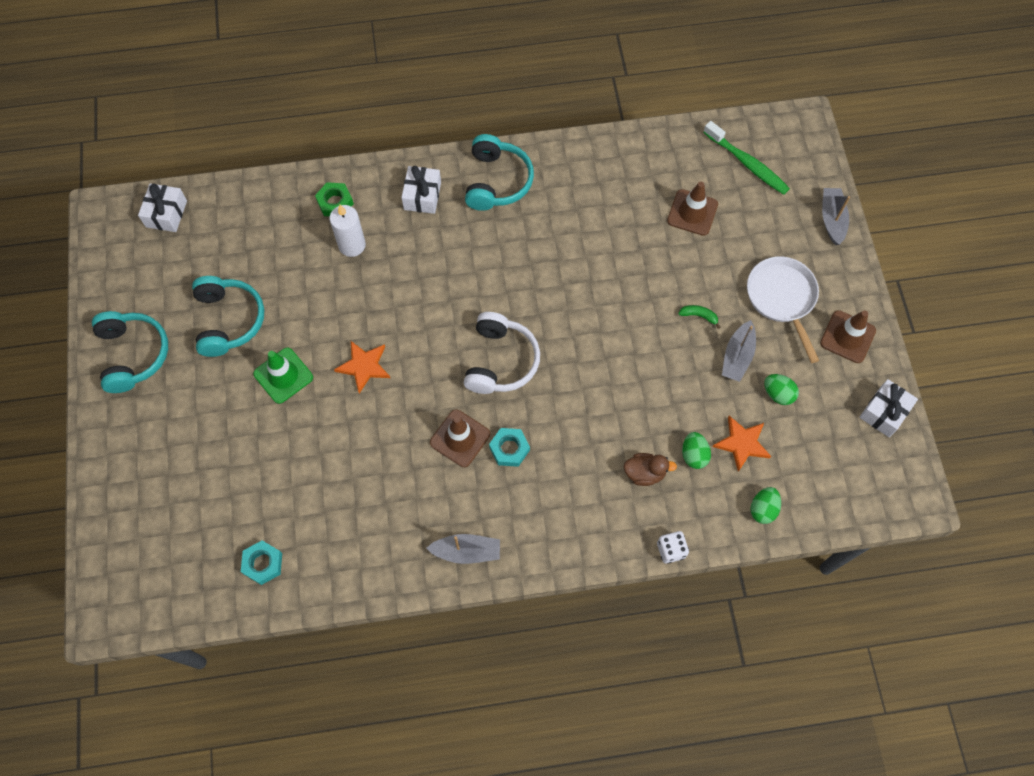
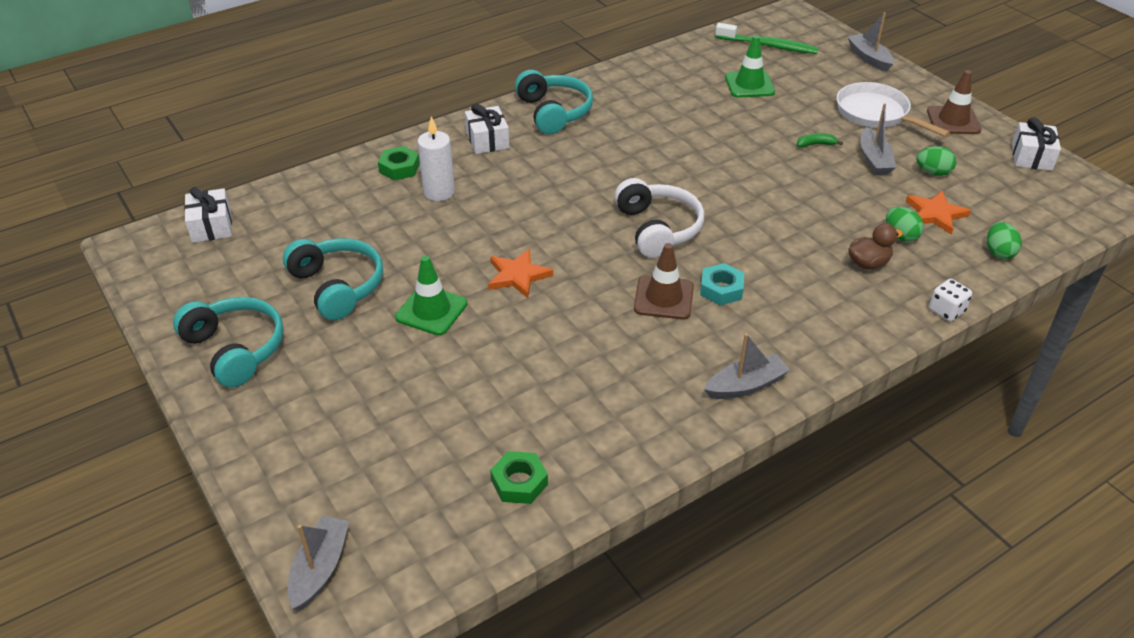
camera: 25 degrees left, 25 degrees down
turquoise nut [241,541,282,585] -> green nut [490,451,548,504]
brown traffic cone [667,182,718,236] -> green traffic cone [725,35,775,98]
none -> grey boat [288,516,349,611]

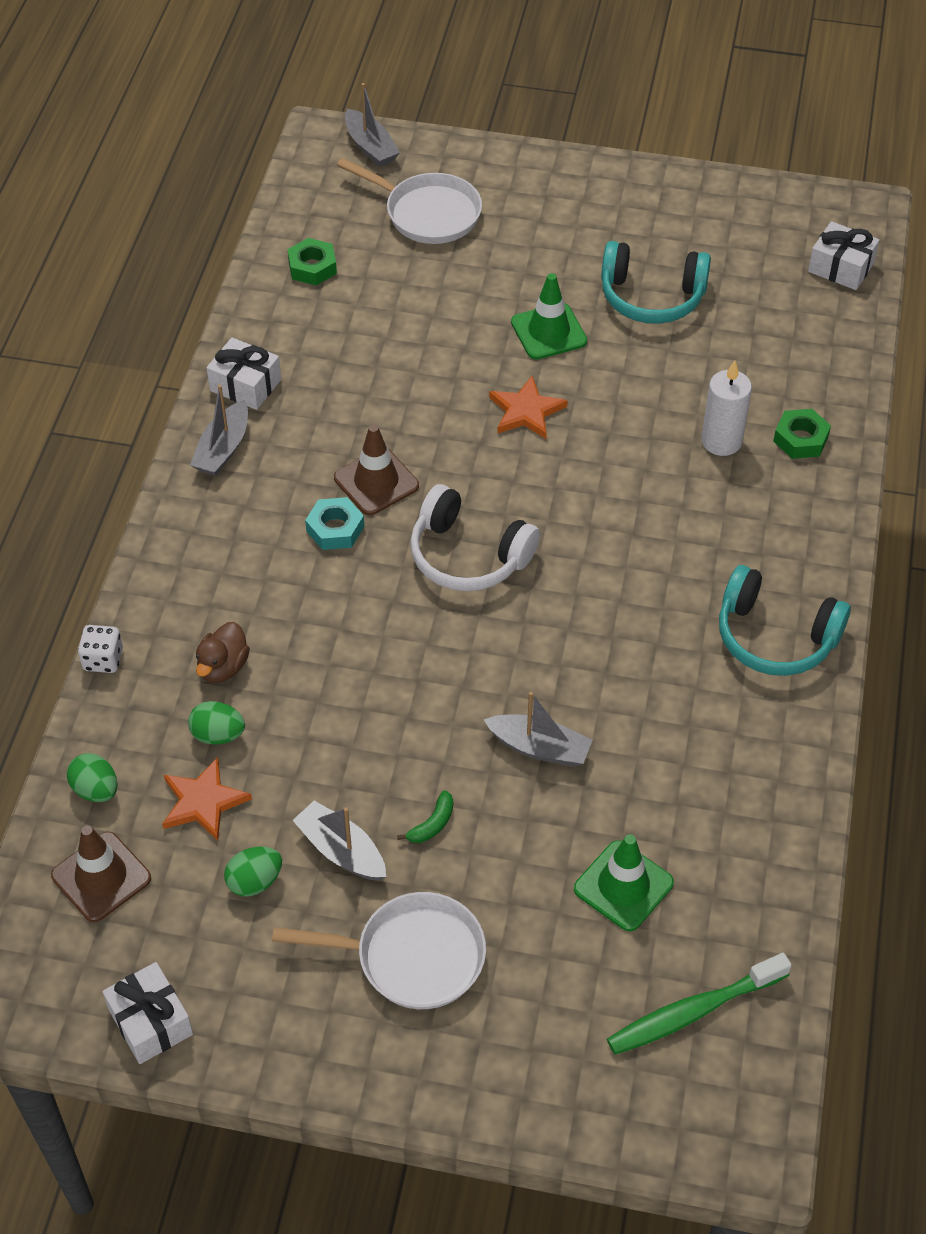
camera: 135 degrees right, 10 degrees up
turquoise headphones [173,297,284,388] -> none
white gift [465,104,509,154] -> white gift moved to [207,337,281,410]
grey boat [848,13,894,72] -> grey boat moved to [484,692,592,767]
brown traffic cone [927,70,981,134] -> brown traffic cone moved to [51,825,151,922]
none -> white pan [337,158,482,244]

